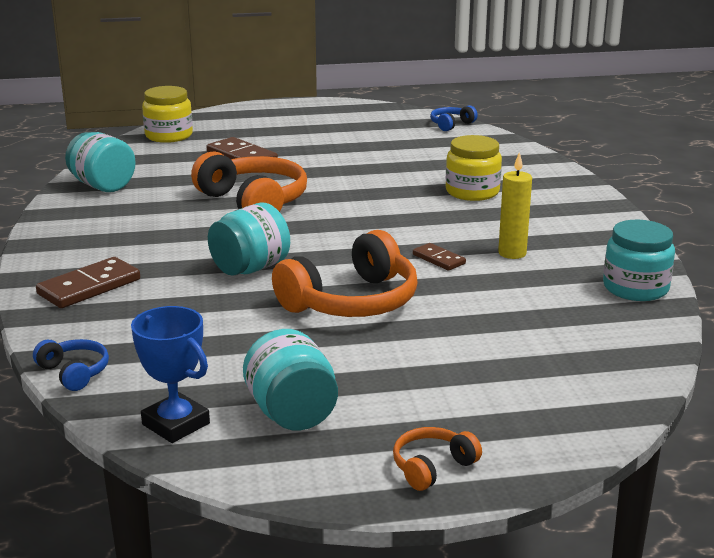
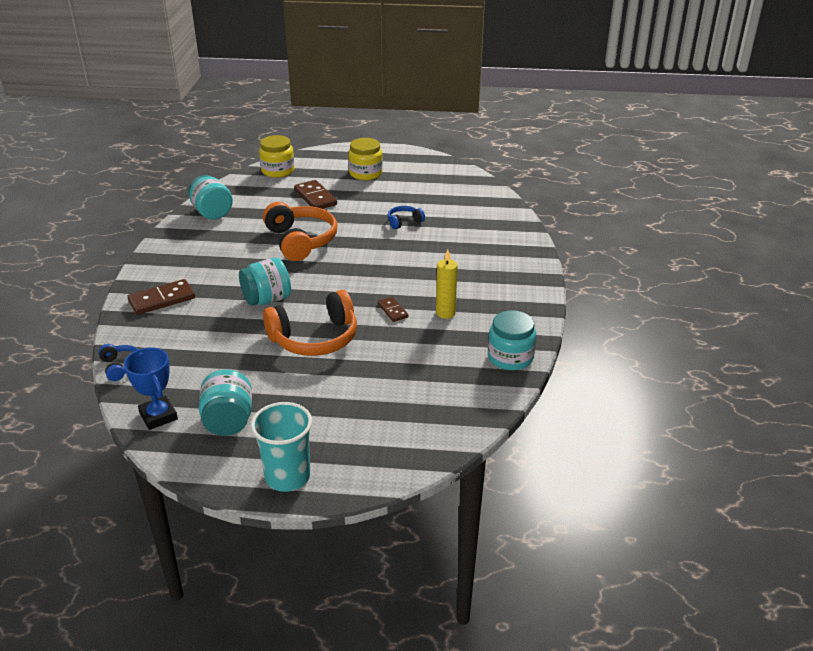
camera: 15 degrees right, 10 degrees up
orange headphones [393,427,482,491] -> turquoise cup [251,402,312,492]
blue headphones [430,105,478,131] -> blue headphones moved to [387,206,425,229]
yellow jar [446,135,502,201] -> yellow jar moved to [348,138,383,180]

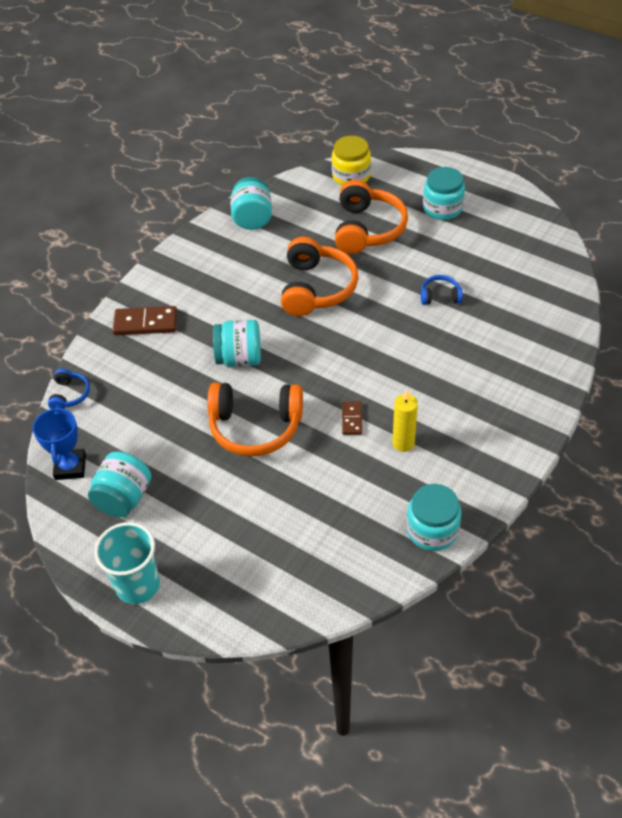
camera: 30 degrees right, 15 degrees up
brown domino [294,180,337,209] -> orange headphones [335,180,408,254]
yellow jar [348,138,383,180] -> turquoise jar [423,167,465,220]

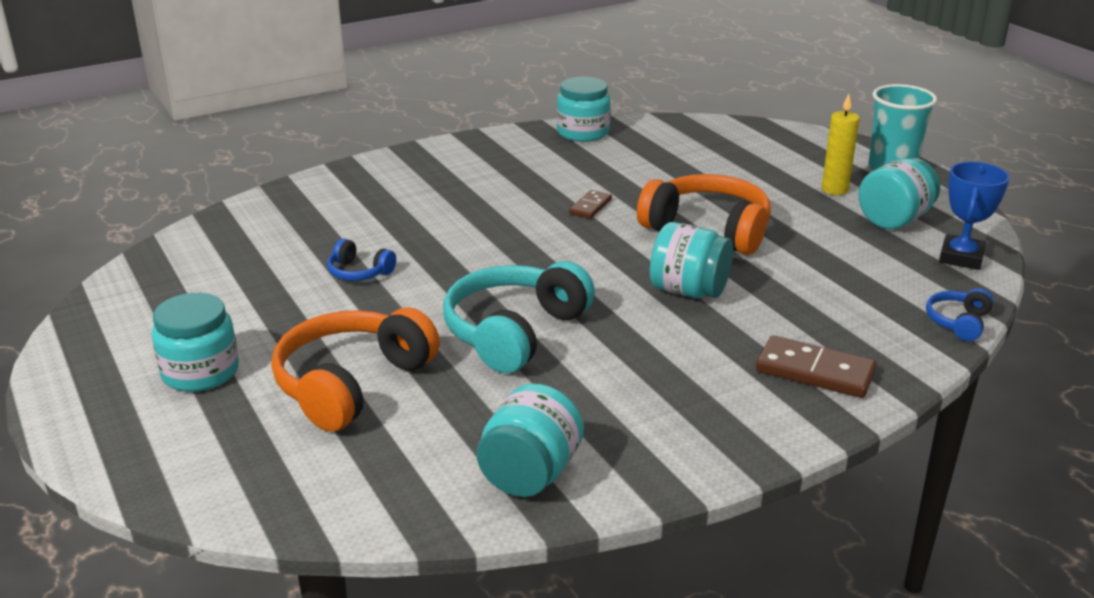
camera: 155 degrees left, 20 degrees down
orange headphones [281,237,359,316] -> turquoise headphones [443,261,595,373]
yellow jar [332,136,371,186] -> none
yellow candle [392,390,418,452] -> yellow candle moved to [821,94,860,195]

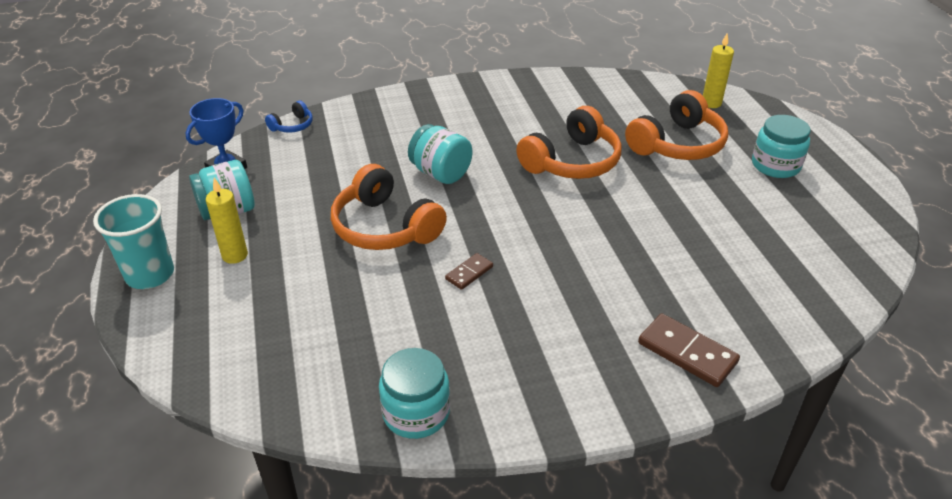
camera: 165 degrees left, 10 degrees up
blue headphones [327,239,396,281] -> none
turquoise headphones [443,261,595,373] -> orange headphones [516,106,622,179]
turquoise jar [477,383,584,497] -> none
brown domino [756,335,877,398] -> brown domino moved to [638,314,740,387]
none -> yellow candle [703,33,734,108]

